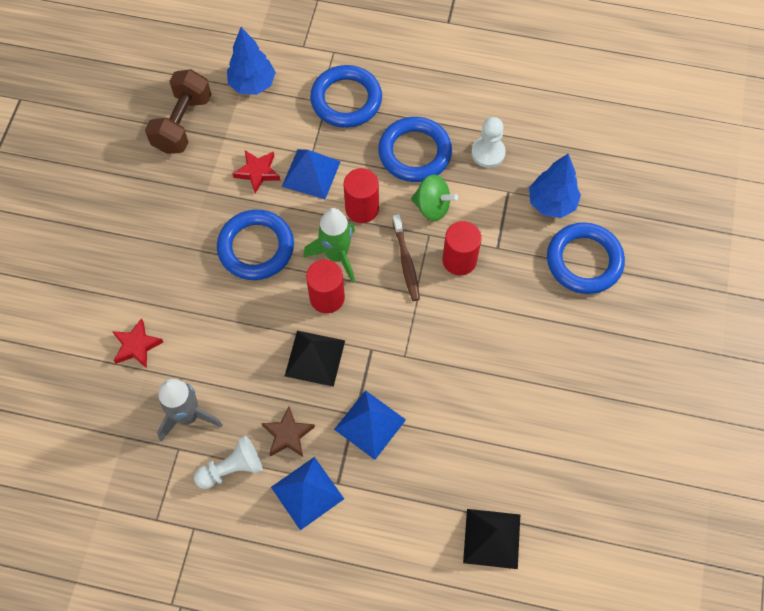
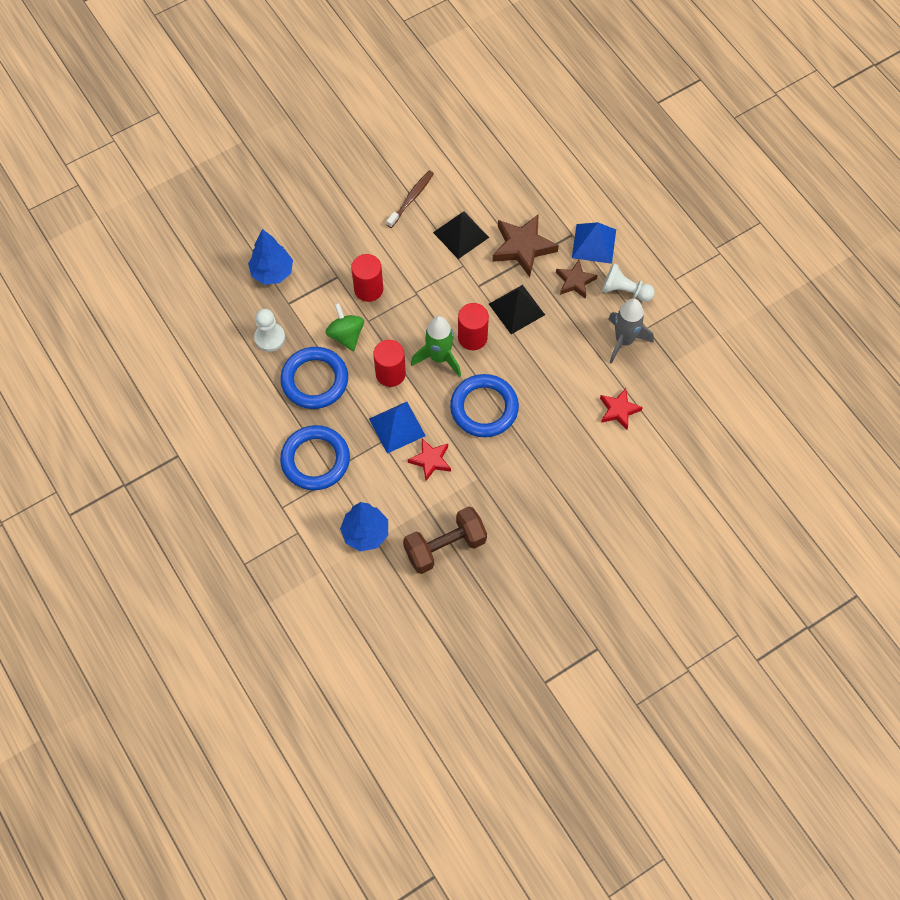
camera: 135 degrees left, 0 degrees up
blue pyramid [334,390,406,460] -> brown star [492,214,559,277]
brown toothbrush [392,214,420,301] -> brown toothbrush moved to [386,170,434,228]
black pyramid [463,509,520,569] -> black pyramid moved to [433,211,489,259]
blue ring [547,222,625,294] -> none

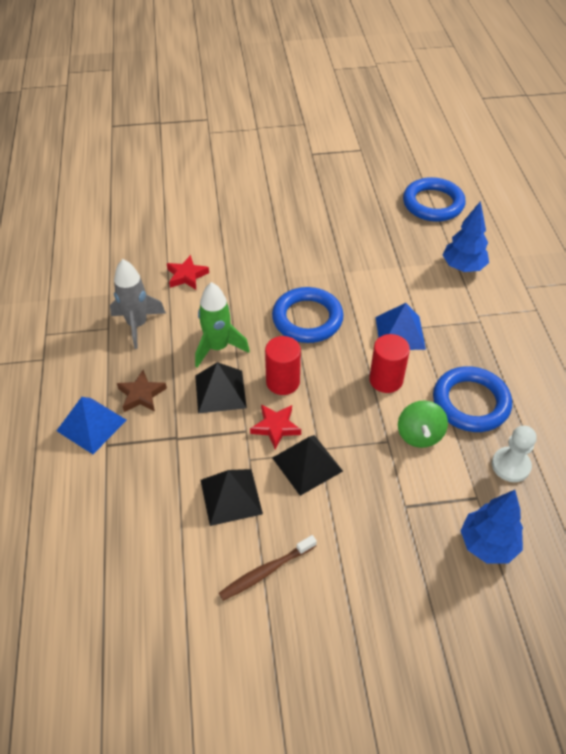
camera: 155 degrees left, 15 degrees down
blue ring [280,425,350,490] -> blue ring moved to [403,177,466,222]
red cylinder [351,254,383,302] -> none
brown dumbbell [403,506,487,574] -> none
red star [408,439,451,481] -> red star moved to [250,404,301,449]
green rocket [411,316,461,377] -> green rocket moved to [195,282,250,368]
brown star [492,214,559,277] -> none
white pawn [602,263,655,302] -> none
none -> black pyramid [273,435,343,496]

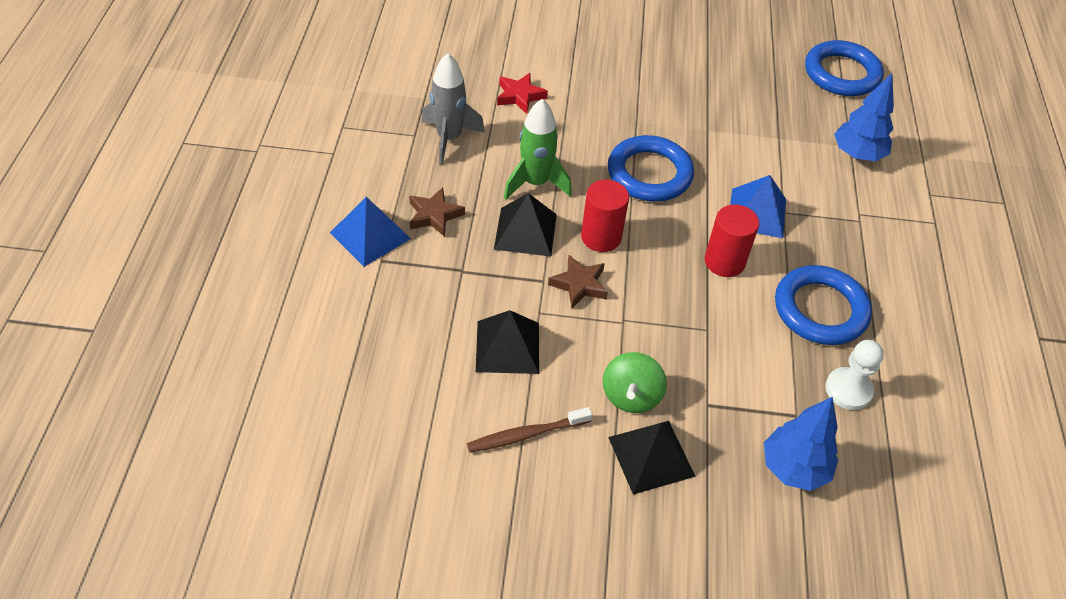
camera: 10 degrees right, 0 degrees up
red star [250,404,301,449] -> brown star [548,255,608,308]
black pyramid [273,435,343,496] -> black pyramid moved to [608,421,696,495]
green spinning top [398,400,448,448] -> green spinning top moved to [603,352,667,413]

